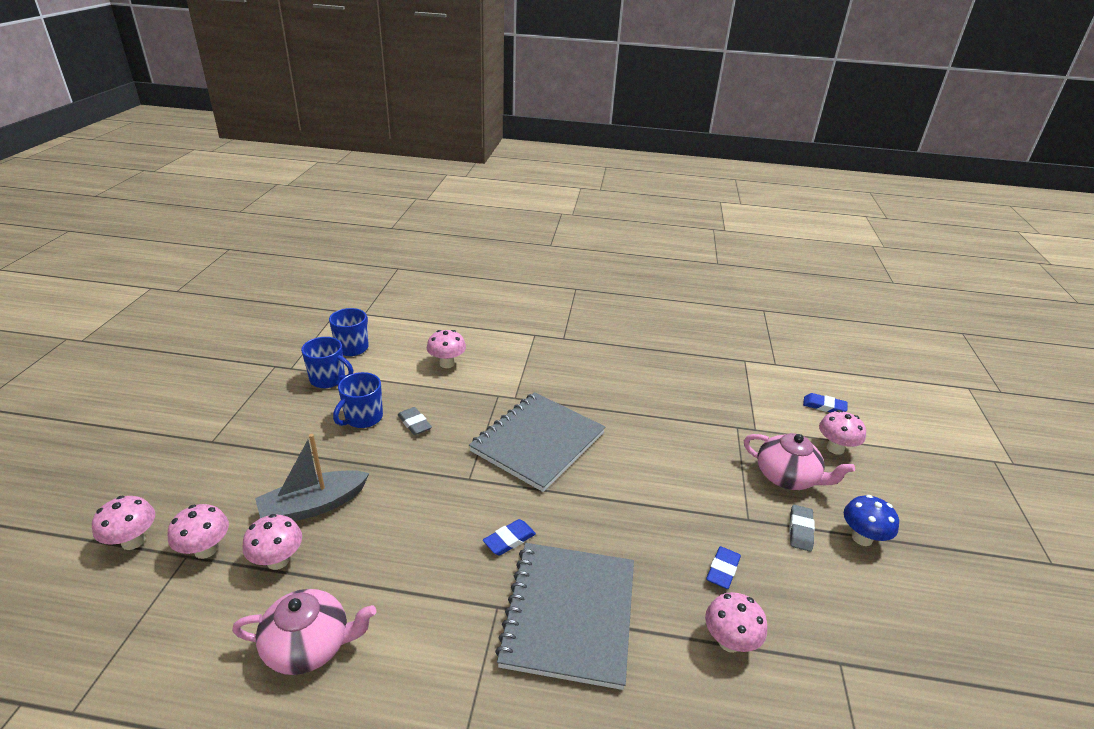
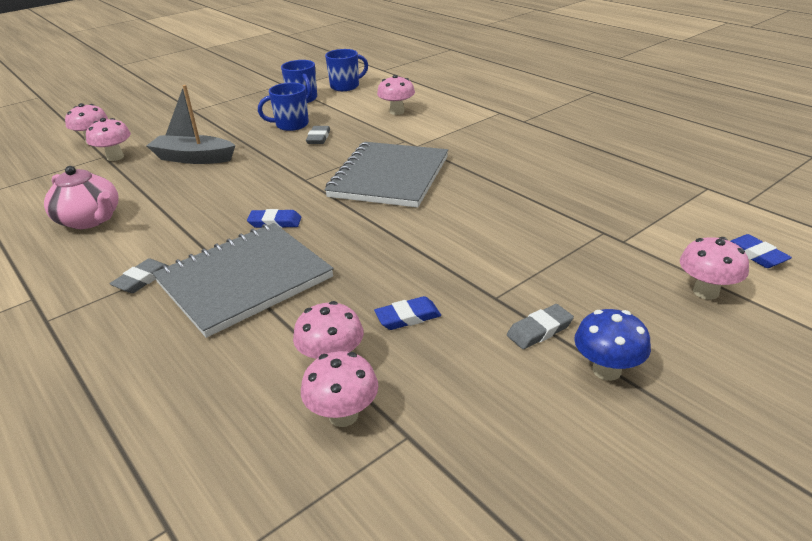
camera: 45 degrees right, 0 degrees up
pink mushroom [242,514,302,570] -> pink mushroom moved to [301,351,378,427]
grey notebook [469,392,605,492] -> grey notebook turned 60 degrees counterclockwise [325,142,448,208]
pink teapot [744,433,855,490] -> none
none -> grey eraser [110,258,168,293]

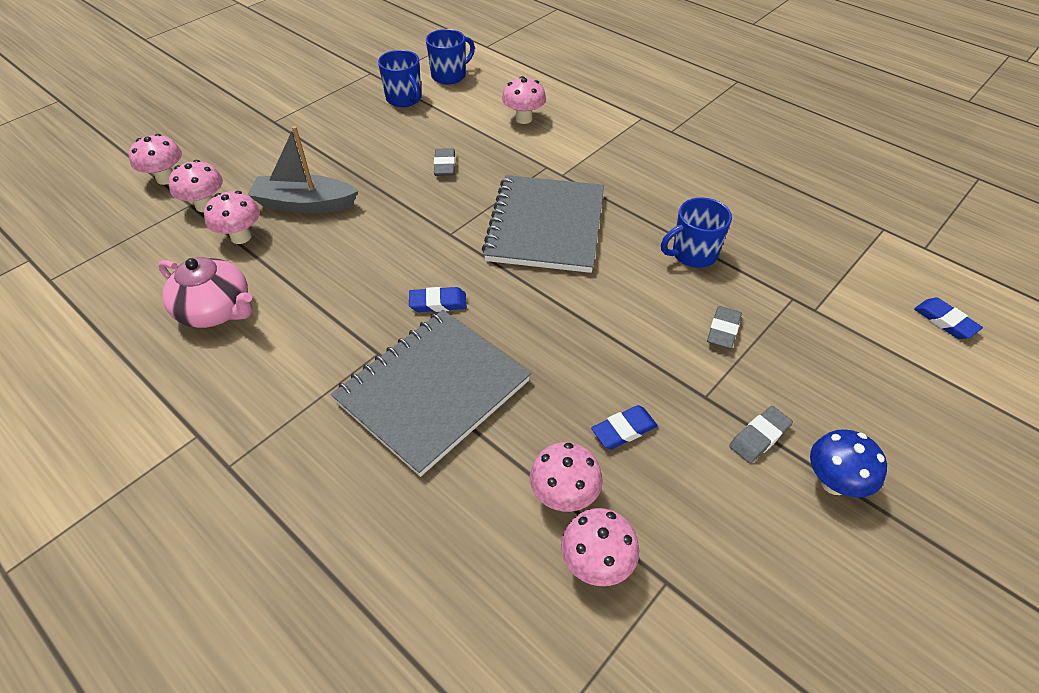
camera: 10 degrees left, 15 degrees up
grey eraser [110,258,168,293] -> grey eraser moved to [707,306,742,349]
blue mug [258,82,309,131] -> blue mug moved to [661,197,732,268]
pink mushroom [680,237,749,300] -> pink mushroom moved to [204,191,260,244]

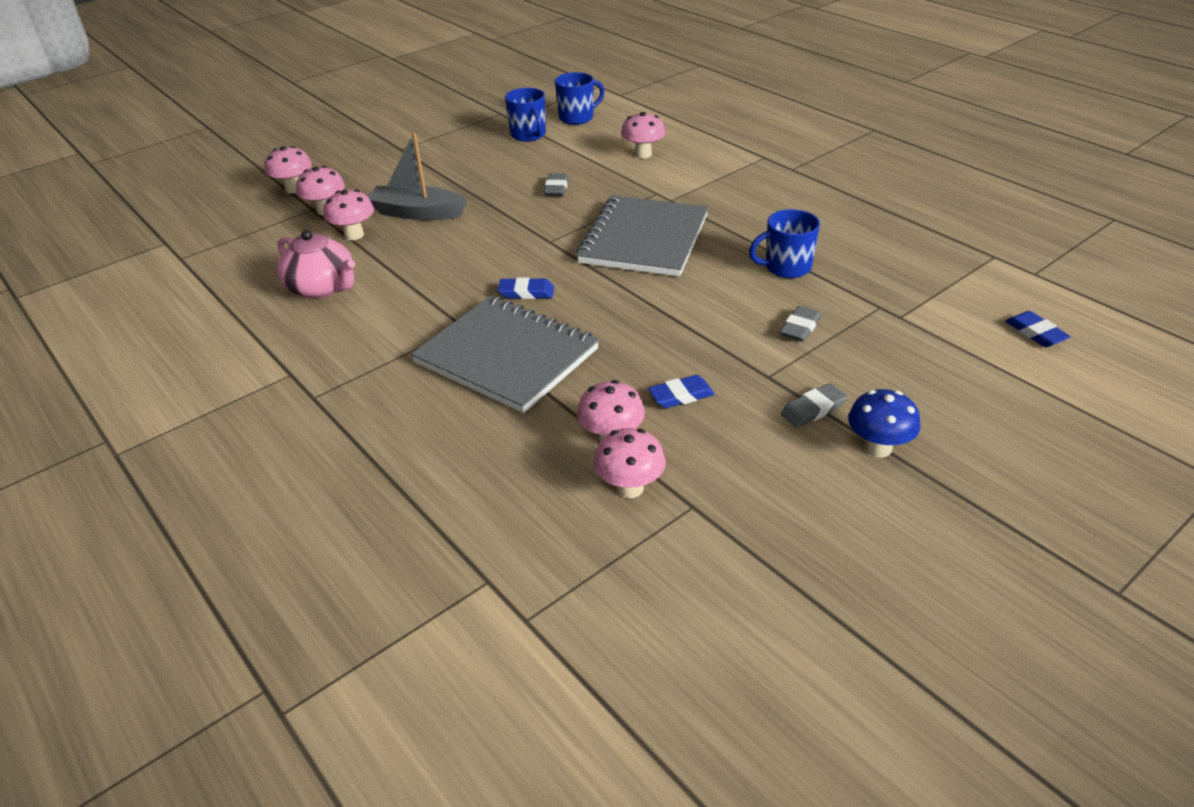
camera: 10 degrees right, 10 degrees down
grey notebook [331,310,531,477] -> grey notebook turned 75 degrees clockwise [411,296,599,413]

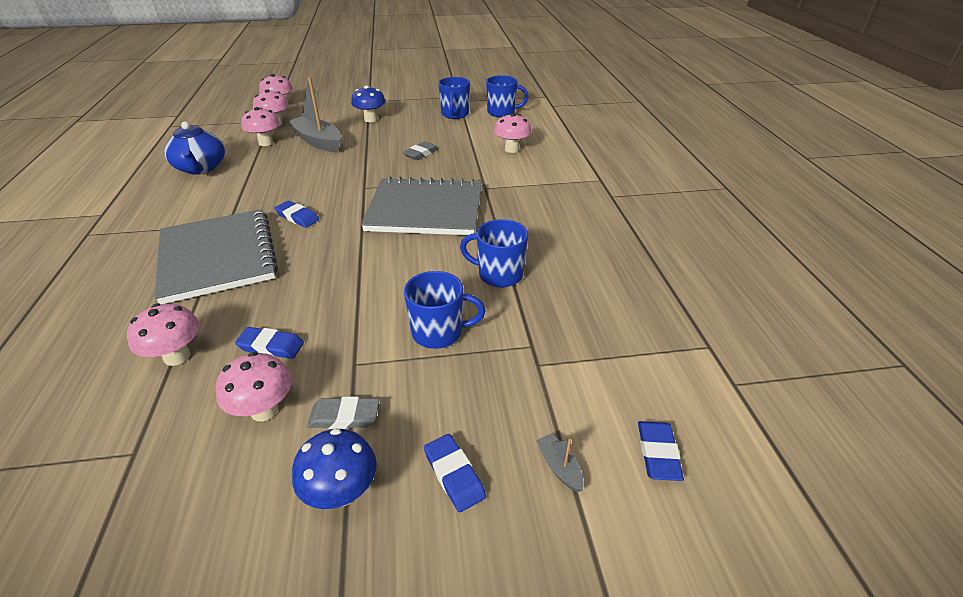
camera: 30 degrees right, 0 degrees up
pink teapot [277,230,355,298] -> blue teapot [164,122,225,174]
grey notebook [576,196,709,277] -> grey notebook turned 45 degrees clockwise [361,176,482,235]
pink mushroom [593,428,666,498] -> pink mushroom moved to [215,352,292,421]
grey eraser [780,306,822,341] -> blue mug [404,271,485,349]
none -> blue mushroom [351,86,385,122]
none -> blue eraser [424,434,486,512]
none -> grey boat [536,433,584,492]

